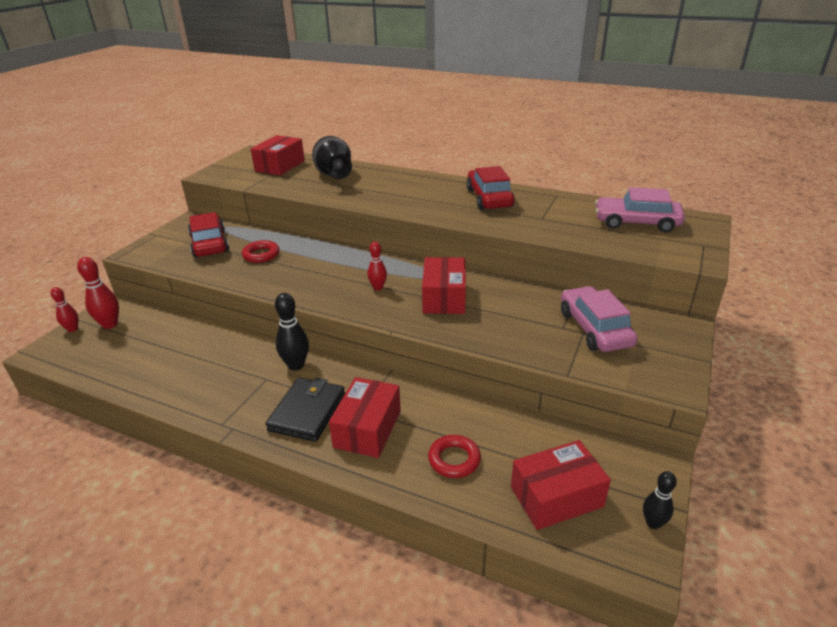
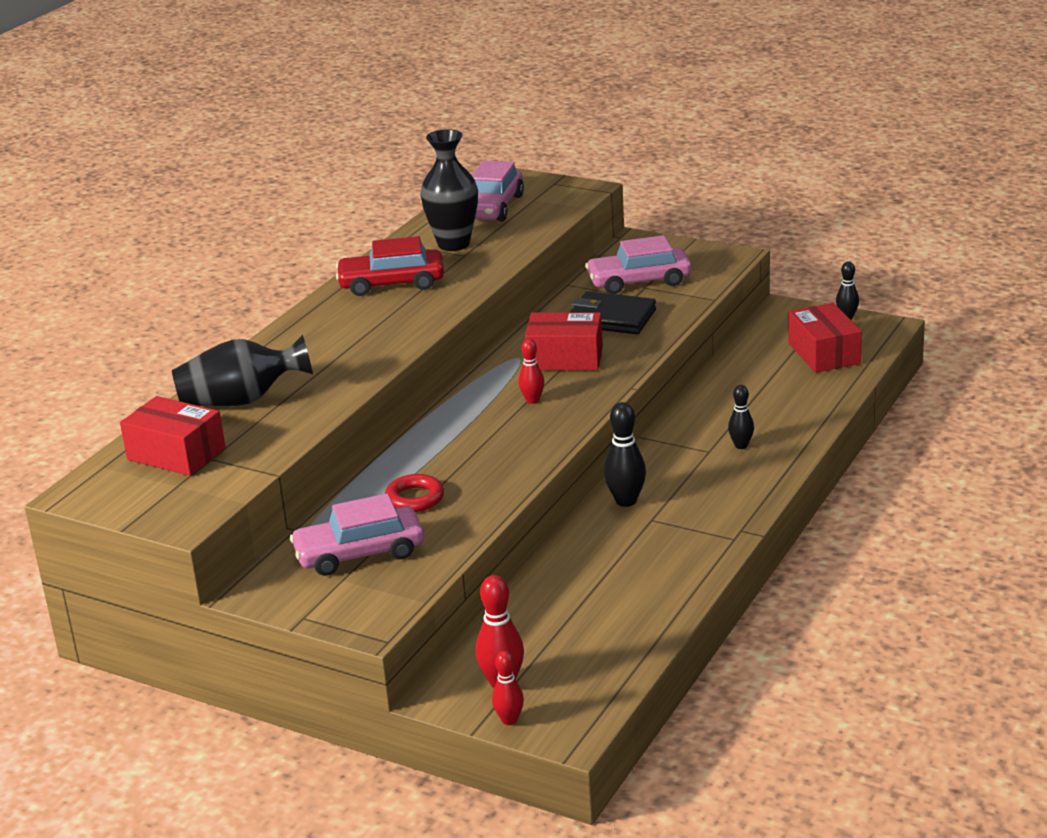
camera: 85 degrees left, 5 degrees down
red car [188,212,229,258] -> pink car [290,493,424,576]
black wallet [266,377,345,442] -> black wallet moved to [570,291,656,334]
red box [329,377,401,458] -> black bowling pin [728,385,754,449]
red ring [428,435,481,478] -> none
none -> black vase [420,129,478,251]

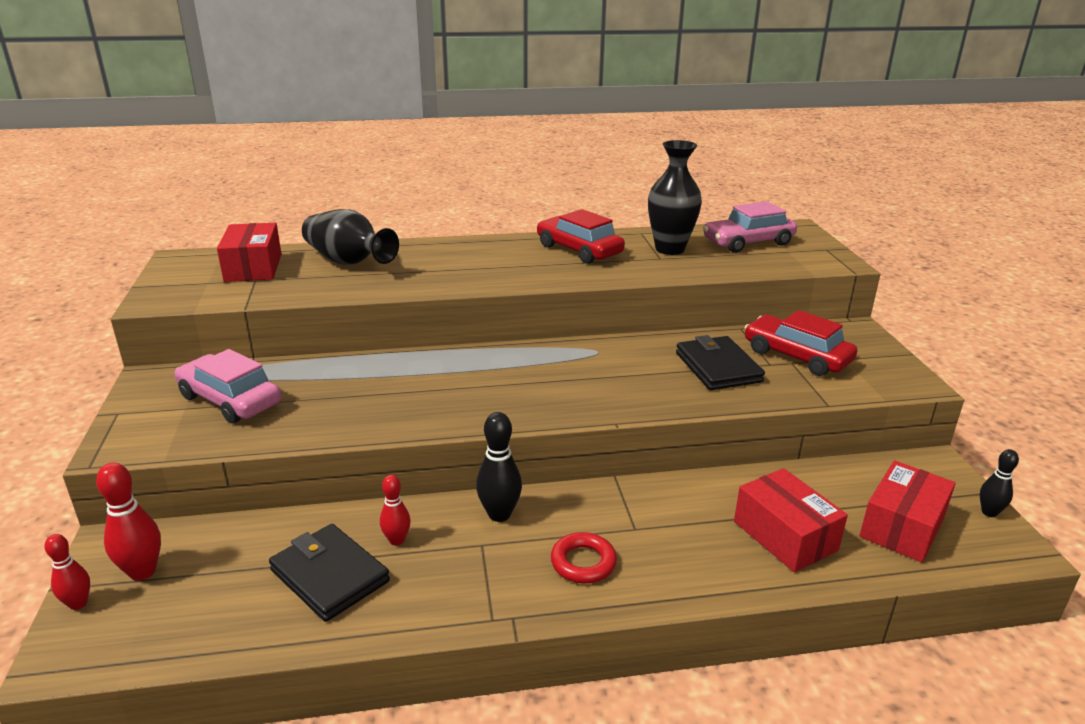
camera: 50 degrees right, 0 degrees up
red ring [385,474,444,512] -> red ring moved to [551,532,617,583]
red bowling pin [519,339,544,404] -> red bowling pin moved to [380,475,411,546]
red box [525,312,603,370] -> red box moved to [734,468,848,572]
pink car [585,235,691,294] -> red car [745,310,857,376]
black bowling pin [728,385,754,449] -> none
none -> black wallet [269,524,390,622]

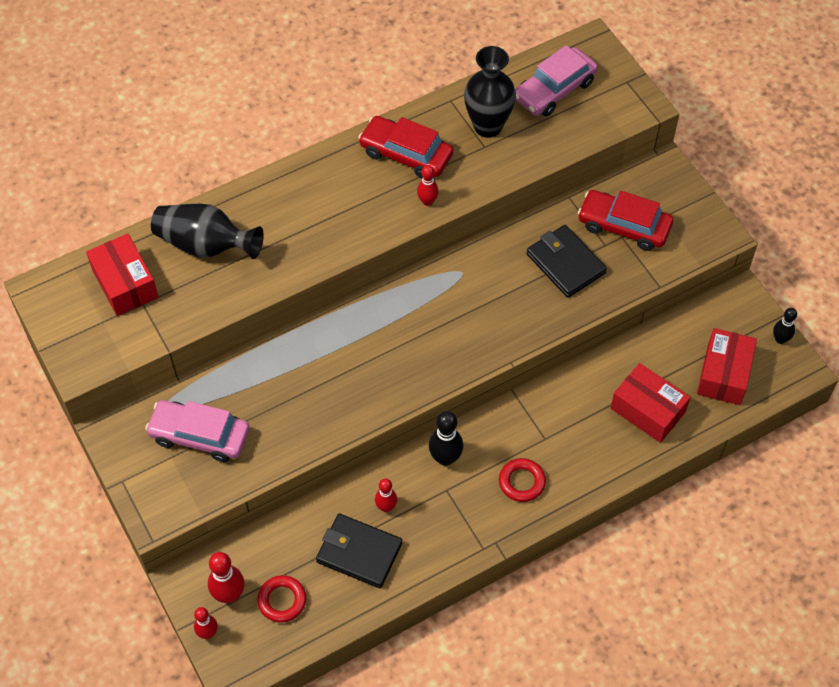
camera: 20 degrees left, 30 degrees up
none -> red ring [257,575,306,623]
none -> red bowling pin [417,165,439,206]

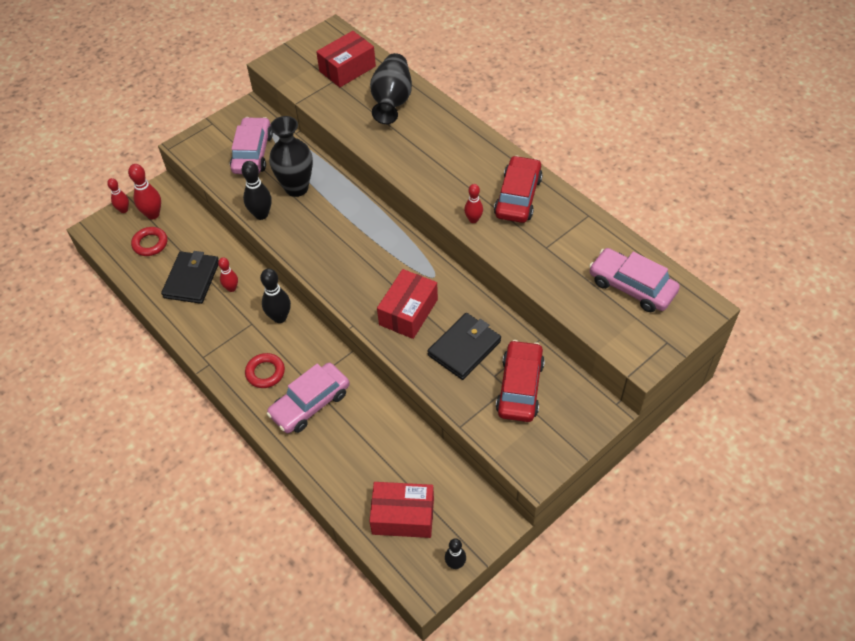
camera: 80 degrees right, 5 degrees down
black vase [464,46,516,138] -> black vase moved to [269,116,313,197]
red box [611,363,690,443] -> red box moved to [377,269,438,339]
none -> black bowling pin [241,161,272,220]
none -> pink car [267,363,350,433]

